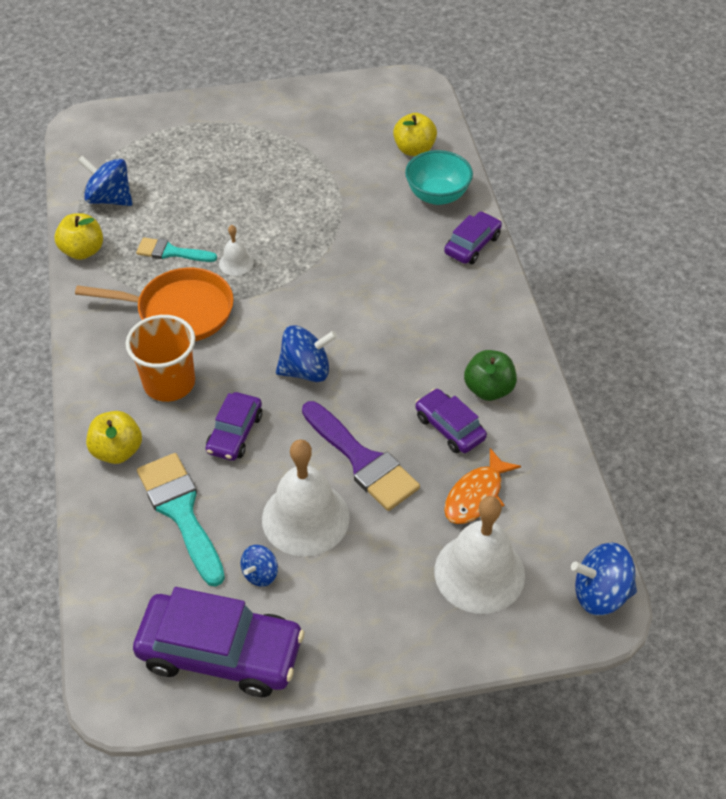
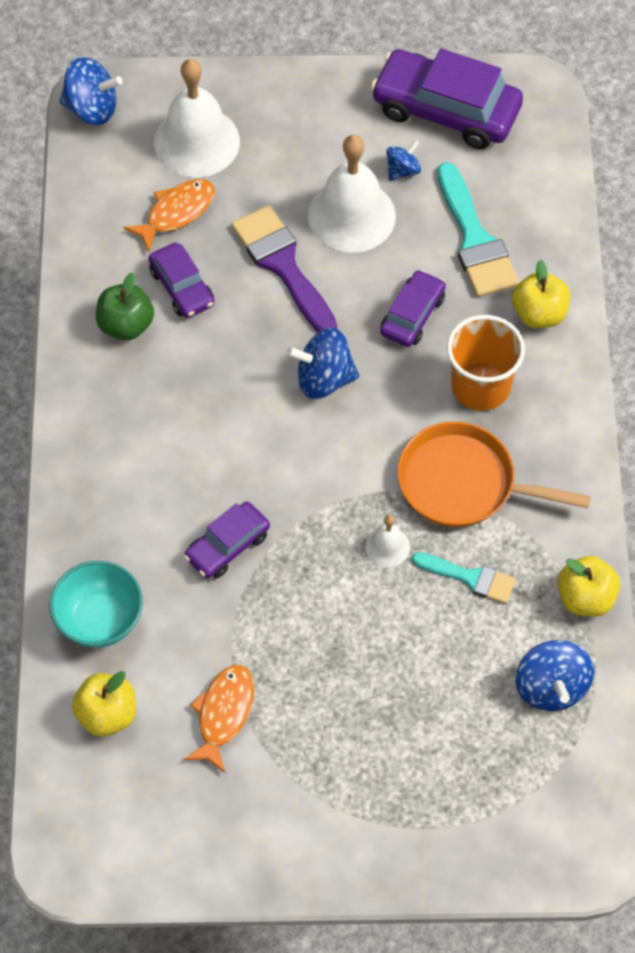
camera: 170 degrees left, 10 degrees up
blue spinning top [78,156,133,206] -> blue spinning top turned 45 degrees clockwise [515,640,594,711]
purple car [444,211,502,264] -> purple car moved to [184,502,270,578]
none -> orange fish [184,665,254,773]

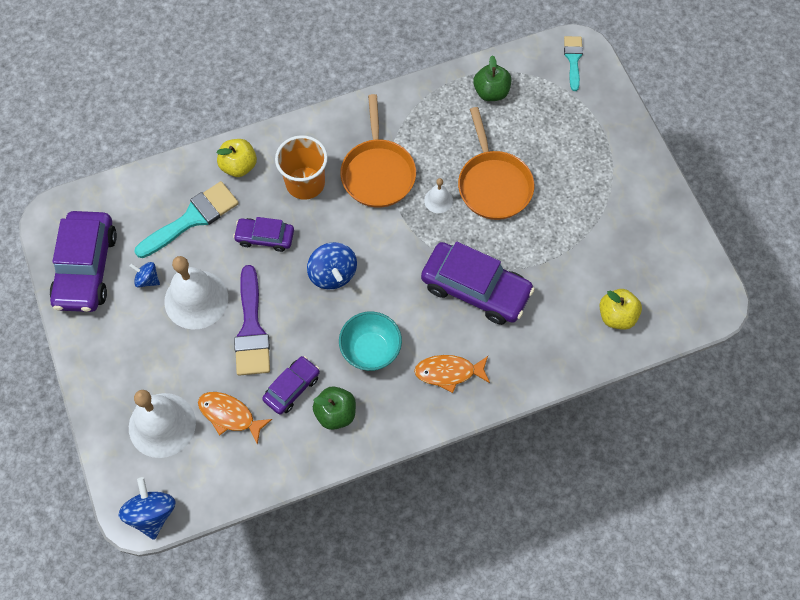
camera: 110 degrees left, 5 degrees up
turquoise bowl [49,561,143,648] -> turquoise bowl moved to [339,311,402,371]
purple car [184,502,270,578] -> purple car [421,242,535,325], size x1.82
orange fish [184,665,254,773] -> orange fish moved to [414,355,490,393]
purple brush [231,205,337,332] -> purple brush turned 45 degrees counterclockwise [234,265,270,376]
turquoise brush [411,552,516,604] -> turquoise brush moved to [564,36,583,91]
blue spinning top [515,640,594,711] -> green apple [473,55,511,101]
yellow apple [558,556,621,617] -> none
none -> orange pan [458,107,534,220]

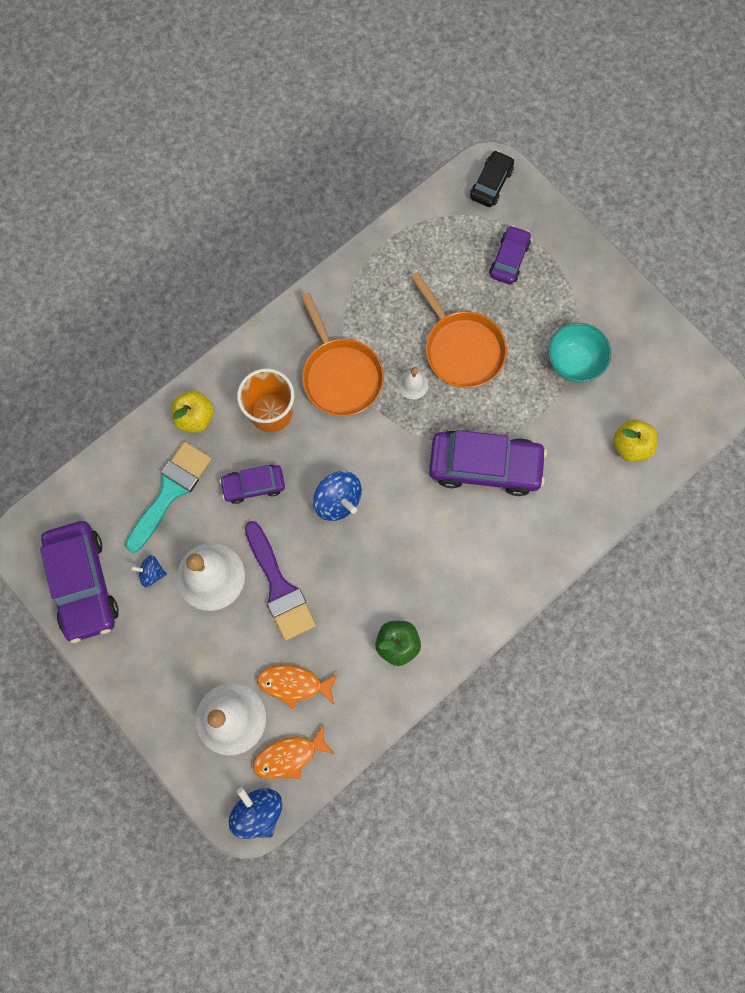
camera: 20 degrees left, 10 degrees up
purple car [262,356,320,415] -> purple car moved to [489,225,531,285]
turquoise bowl [339,311,402,371] -> turquoise bowl moved to [548,323,611,382]
orange fish [414,355,490,393] -> orange fish moved to [253,724,334,779]
green apple [473,55,511,101] -> none
turquoise brush [564,36,583,91] -> black car [470,150,514,207]

